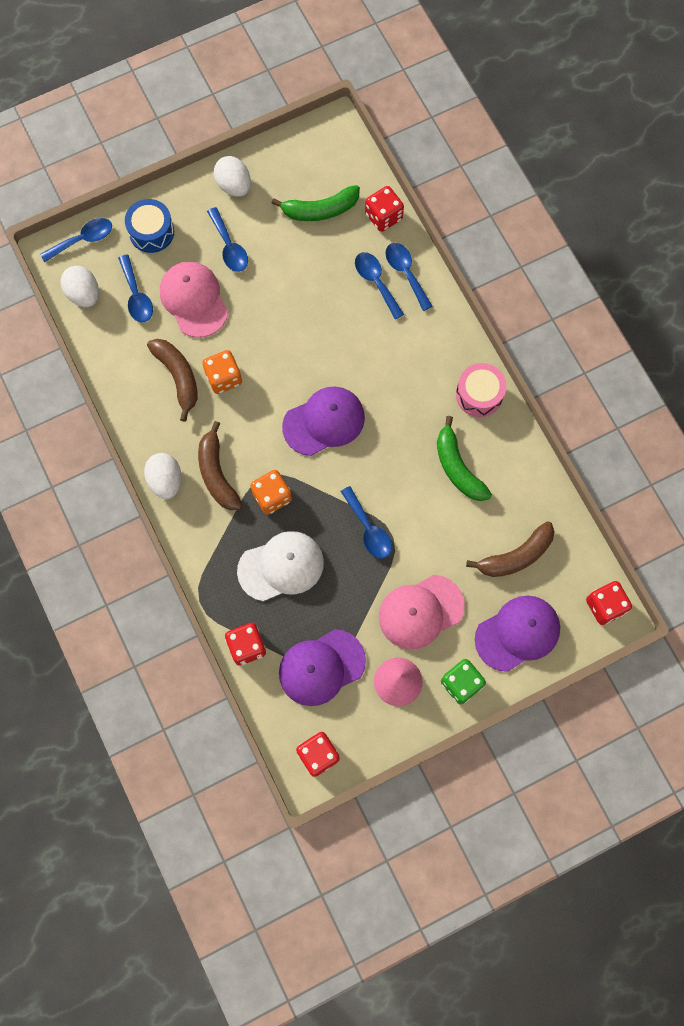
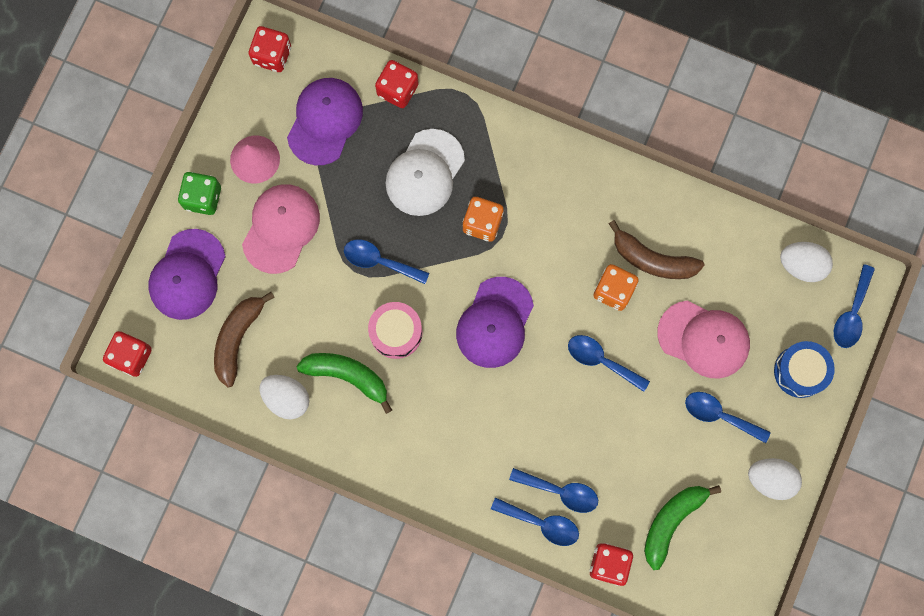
camera: 140 degrees right, 5 degrees up
blue spoon [118,255,153,323] -> blue spoon moved to [568,335,650,392]
white egg [144,453,182,499] -> white egg moved to [259,375,309,419]
brown banana [198,421,242,510] -> none
pink drum [456,363,507,417] -> pink drum moved to [368,302,422,359]

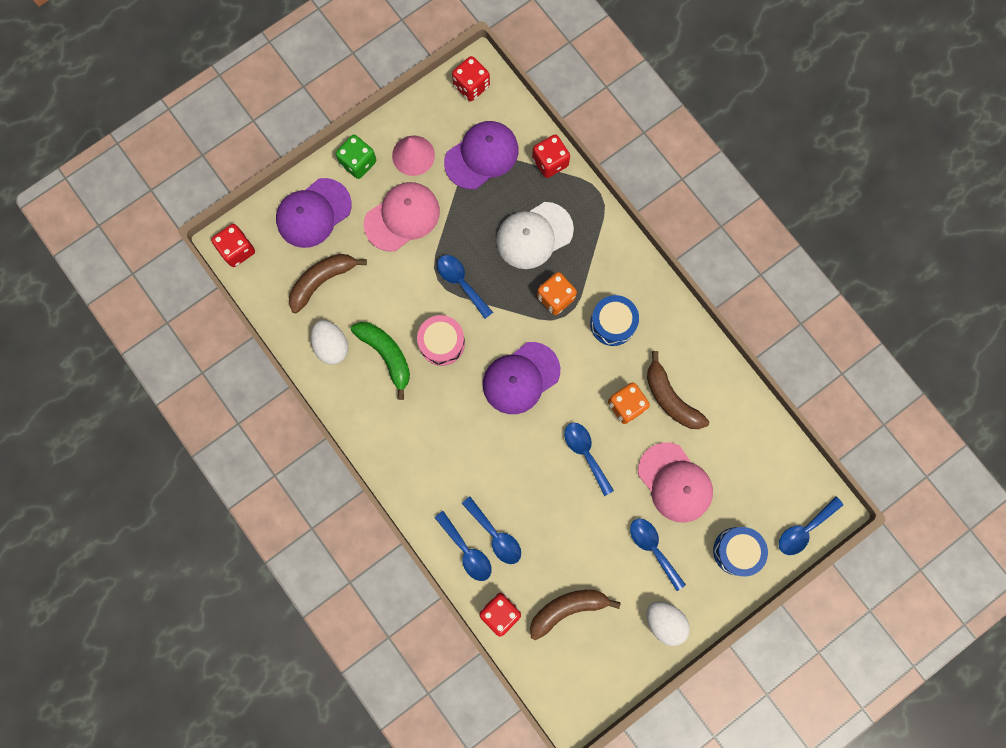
camera: 30 degrees right, 0 degrees up
green banana [644,485,721,570] -> brown banana [530,590,621,640]
white egg [780,242,833,282] -> none
none -> blue drum [590,295,639,346]

